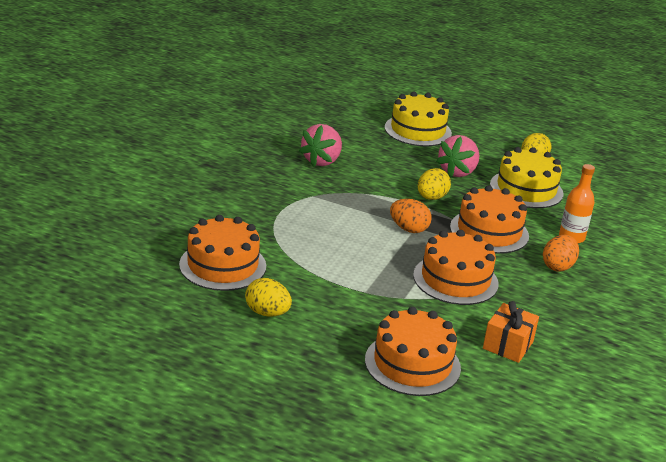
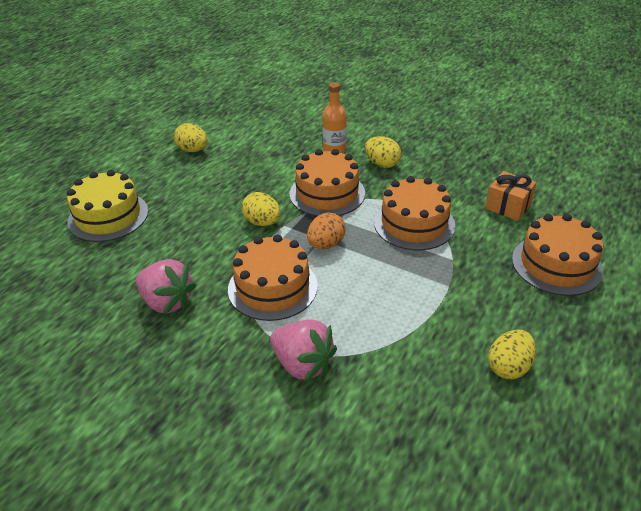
camera: 80 degrees left, 10 degrees up
orange cake [179,215,266,291] -> orange cake moved to [228,234,318,321]
pink strawberry [436,135,480,177] -> pink strawberry moved to [270,319,337,382]
yellow cake [490,147,563,208] -> none
orange egg [543,235,579,271] -> yellow egg [365,136,401,168]

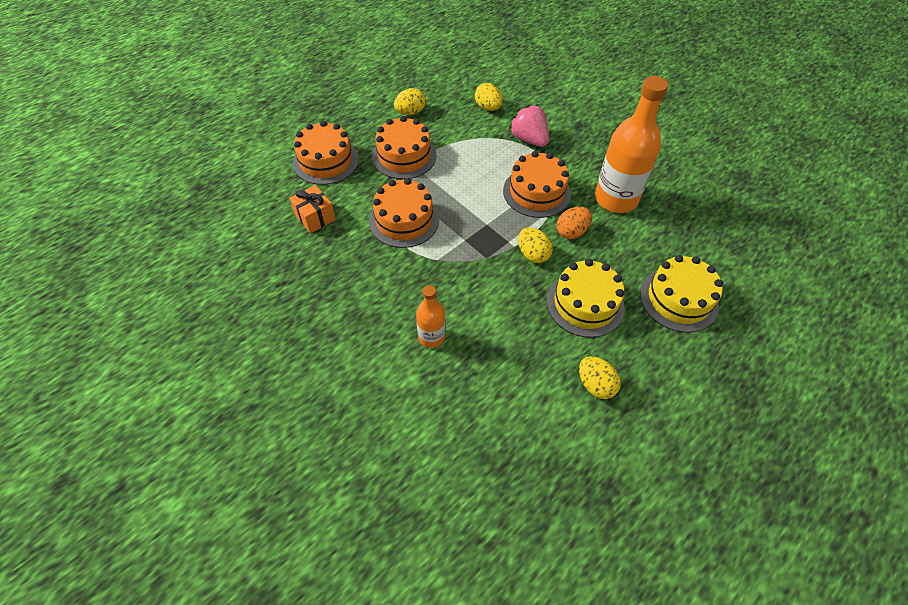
camera: 165 degrees left, 15 degrees up
pink strawberry [136,259,196,314] -> orange bottle [595,76,668,213]
orange cake [290,149,365,216] -> orange cake moved to [372,116,437,179]
orange egg [307,213,346,249] -> orange egg moved to [557,207,592,239]
yellow egg [365,136,401,168] -> yellow egg moved to [475,83,503,111]
none -> yellow cake [547,259,625,338]

